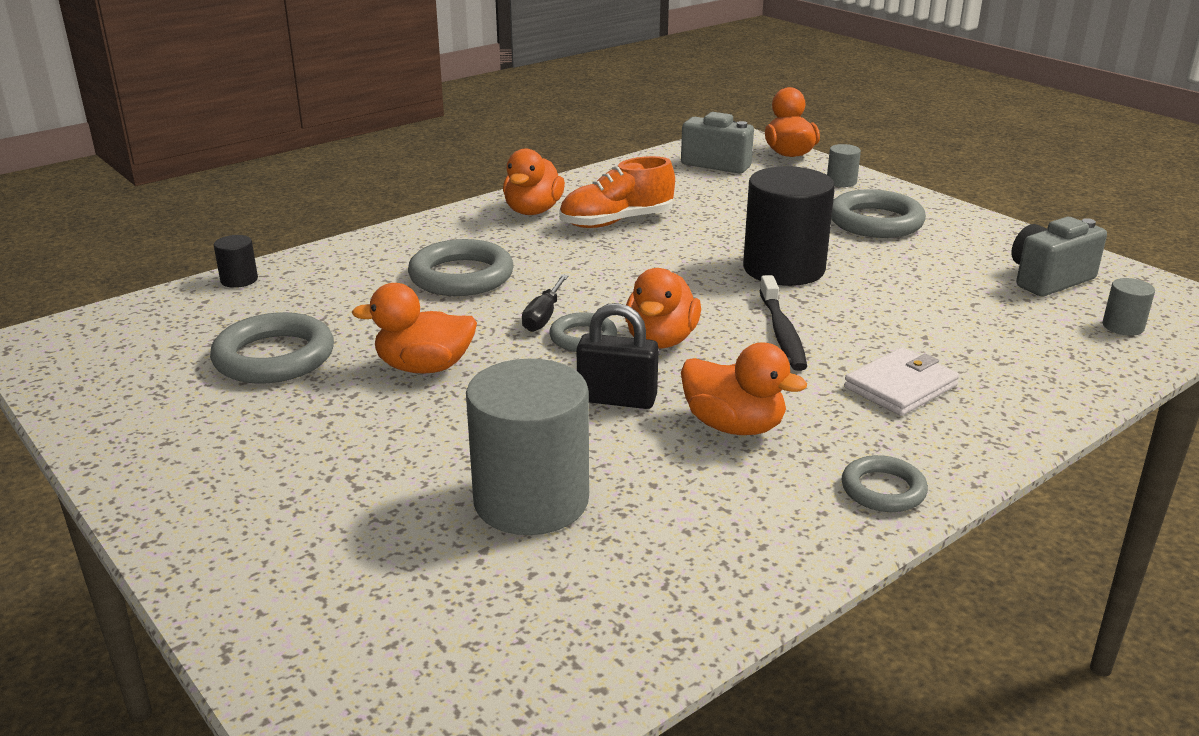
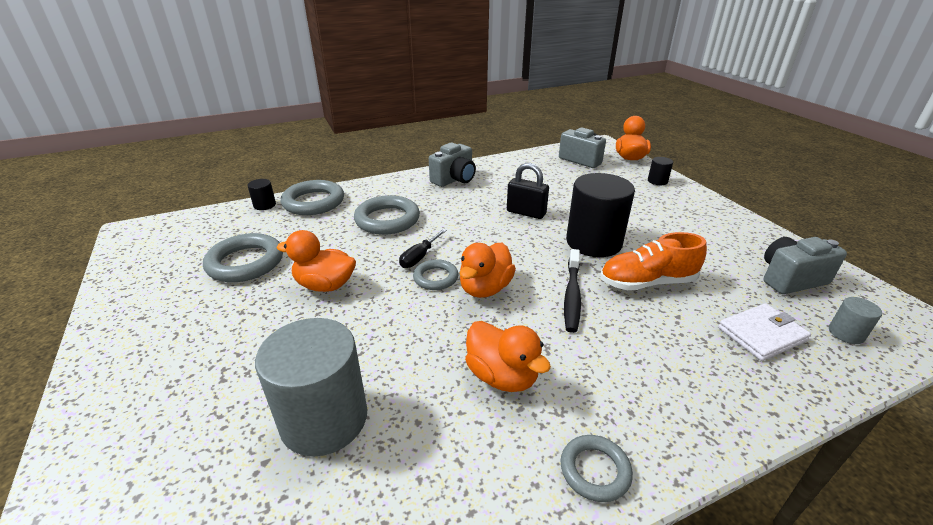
camera: 15 degrees right, 5 degrees up
orange duck [503,149,565,215] -> grey camera [429,142,476,187]
orange shoe [559,156,675,228] -> orange shoe moved to [600,232,707,290]
black padlock [577,303,659,409] -> black padlock moved to [507,163,549,219]
grey cylinder [827,144,861,187] -> black cylinder [648,157,673,185]
grey ring [831,189,926,238] -> grey ring moved to [281,180,344,215]
white wallet [844,348,959,416] -> white wallet moved to [718,303,811,361]

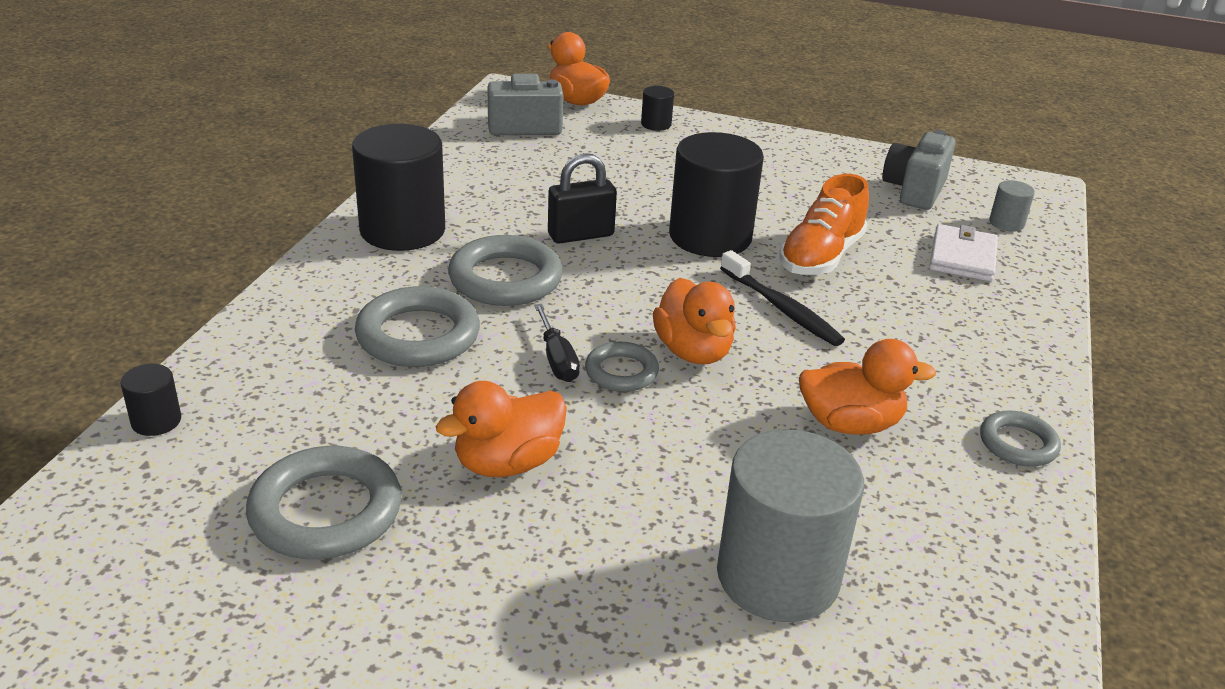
camera: 50 degrees left, 0 degrees up
grey ring [281,180,344,215] -> grey ring moved to [448,235,563,306]
grey camera [429,142,476,187] -> black cylinder [352,124,445,251]

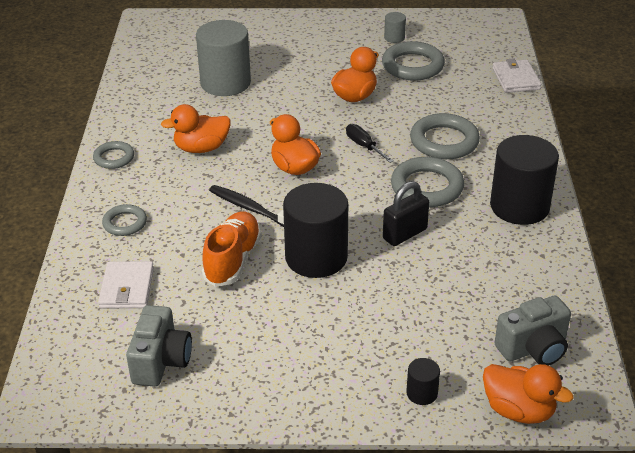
camera: 165 degrees right, 5 degrees up
black cylinder [120,364,181,436] -> white wallet [492,58,541,93]
grey ring [585,342,659,392] -> grey ring moved to [102,204,147,236]
grey cylinder [989,180,1035,232] -> grey cylinder moved to [384,12,406,43]

